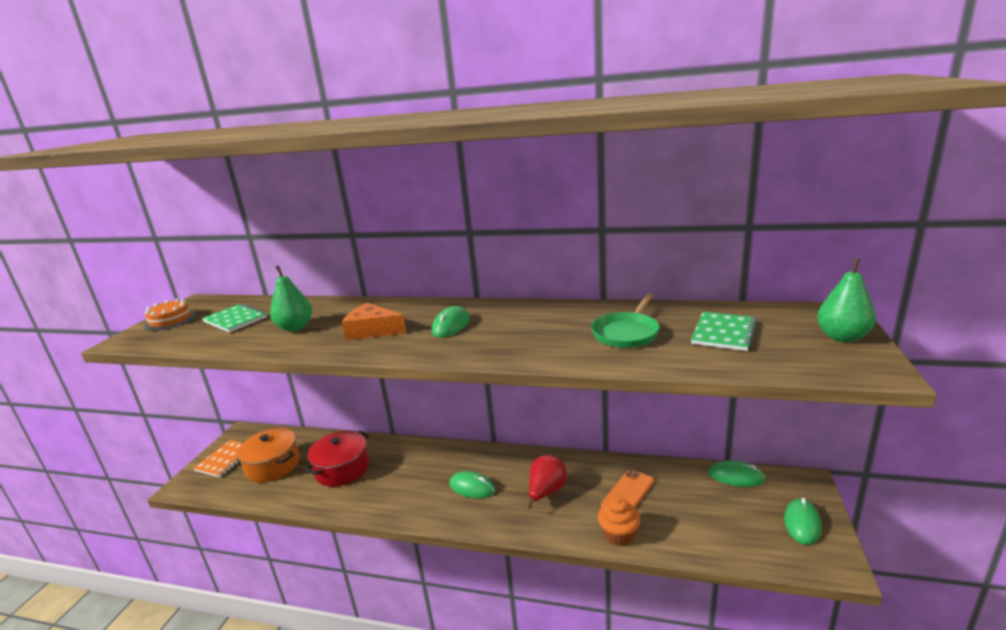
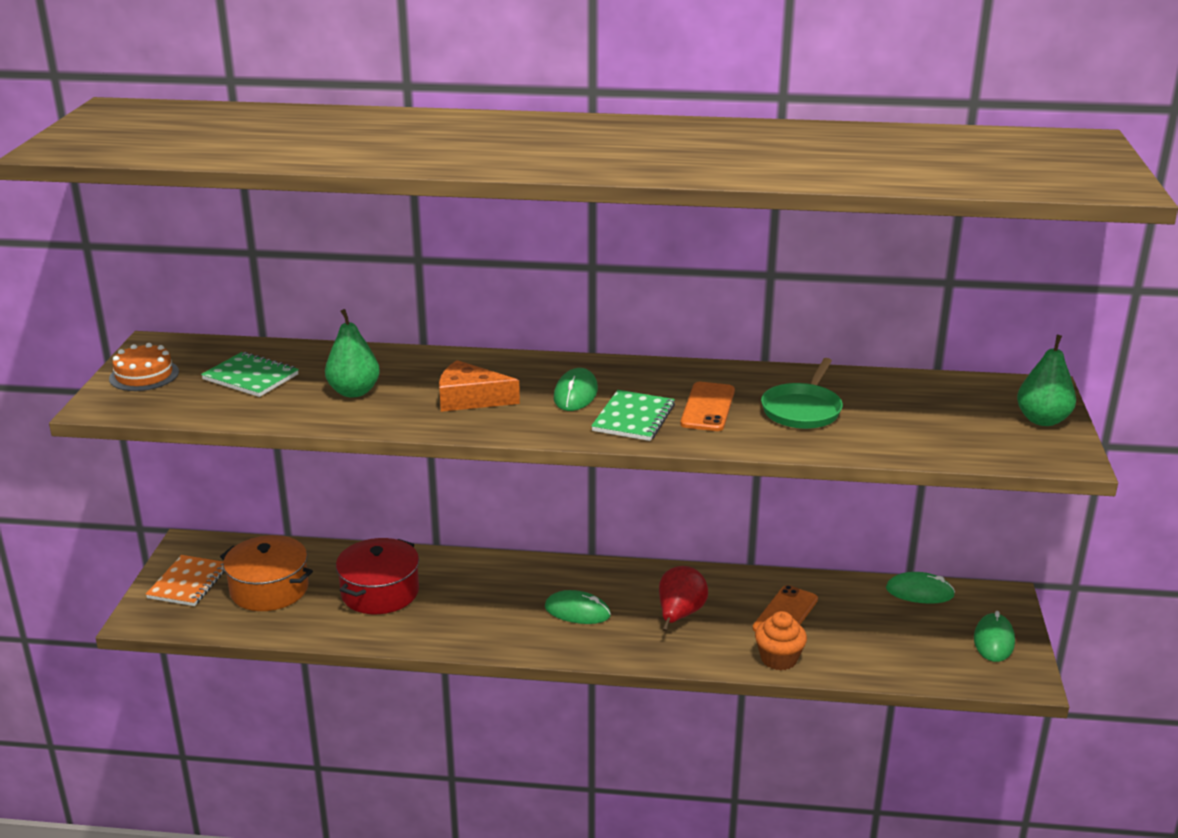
camera: 10 degrees left, 5 degrees up
green notebook [691,312,757,351] -> green notebook moved to [591,390,675,441]
none -> orange phone [680,382,735,431]

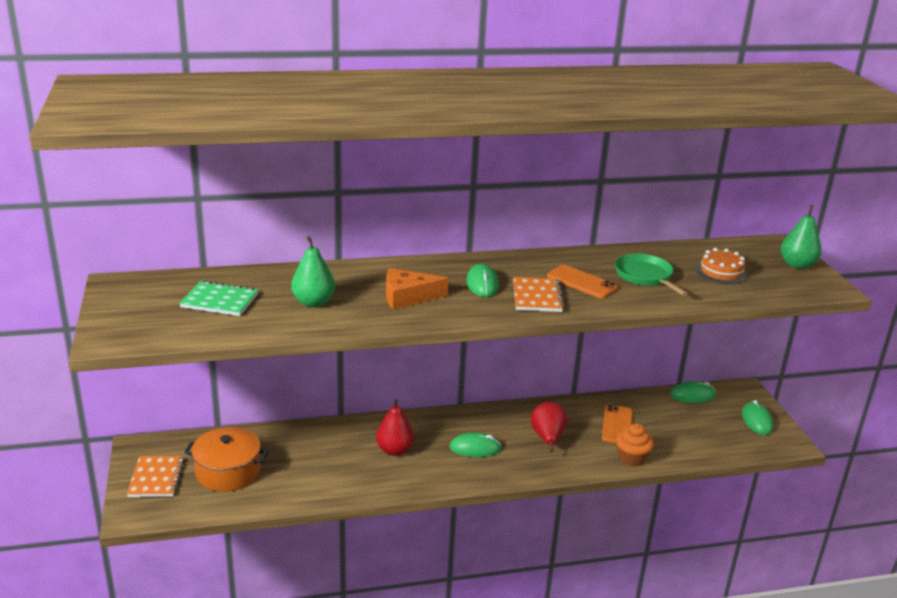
camera: 20 degrees left, 0 degrees up
orange cake [109,343,179,391] -> orange cake moved to [696,248,747,284]
red pot [336,538,419,614] -> none
green notebook [591,390,675,441] -> orange notebook [513,277,565,312]
orange phone [680,382,735,431] -> orange phone turned 45 degrees counterclockwise [547,265,618,299]
green pan [761,358,843,429] -> green pan turned 150 degrees clockwise [615,253,688,296]
none -> red pear [376,399,414,456]

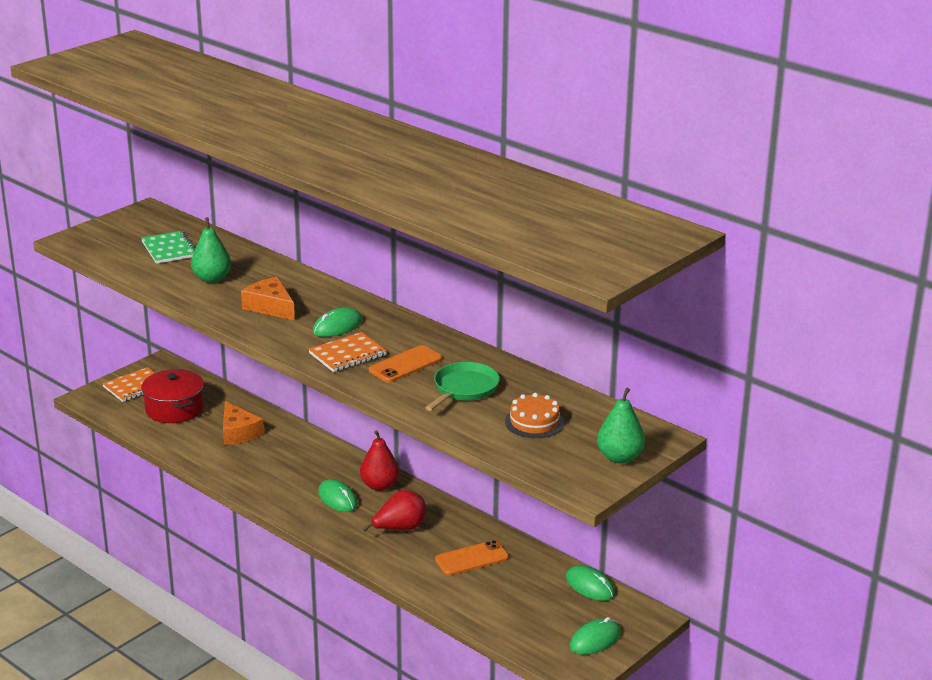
camera: 55 degrees right, 0 degrees up
orange pot [184,427,269,492] -> red pot [141,369,204,423]
red pear [376,399,414,456] -> red pear moved to [360,430,399,491]
orange phone [547,265,618,299] -> orange phone turned 45 degrees clockwise [369,345,442,382]
orange cupcake [616,423,654,466] -> none
none -> orange cheese [223,401,264,445]

